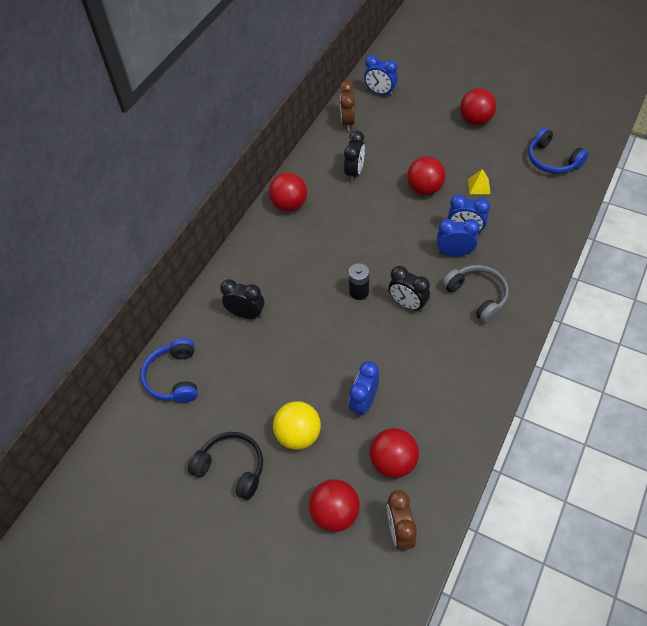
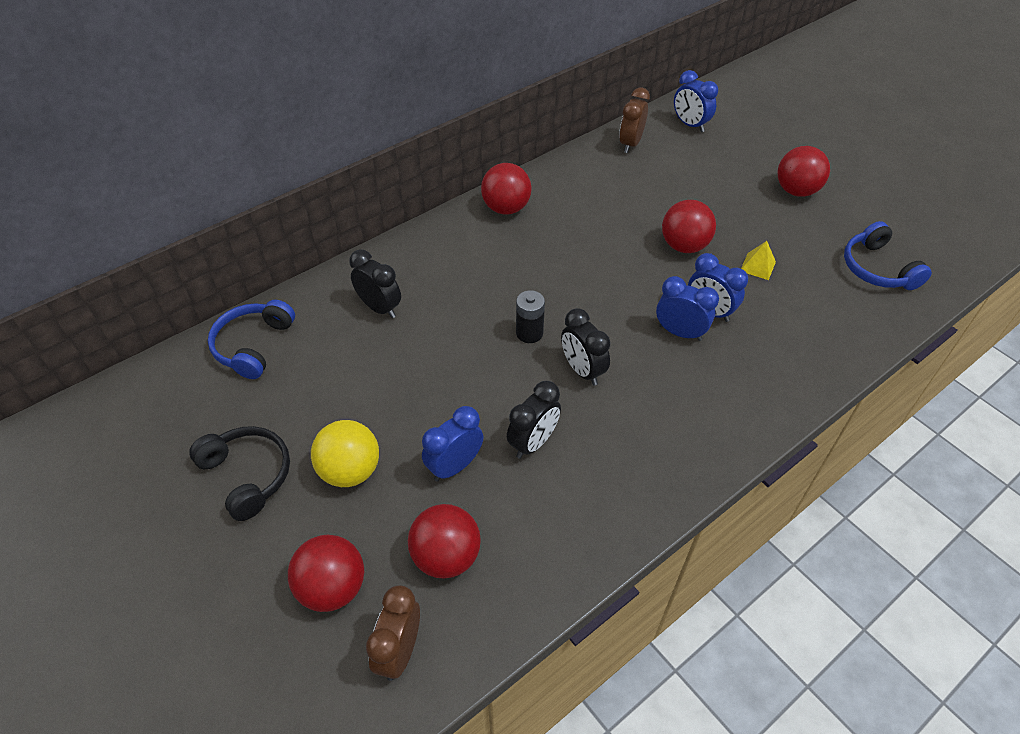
camera: 20 degrees right, 5 degrees down
black clock [344,131,365,182] -> black clock moved to [507,381,561,459]
grey headphones [442,265,509,323] -> none

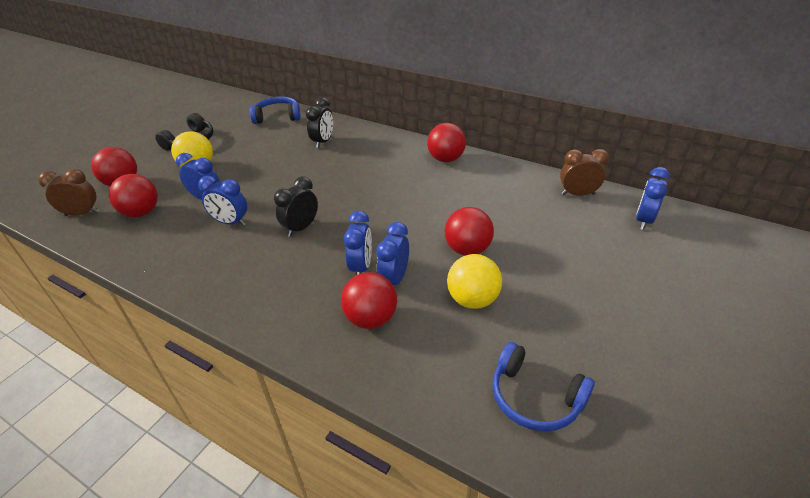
camera: 70 degrees right, 10 degrees down
black clock [507,381,561,459] -> blue clock [198,176,247,226]
black battery [516,290,545,343] -> none
yellow pyramid [741,241,776,280] -> yellow ball [447,254,502,309]
red ball [778,146,830,197] -> red ball moved to [341,272,397,329]
blue headphones [844,221,932,290] -> blue headphones turned 105 degrees counterclockwise [492,342,595,431]

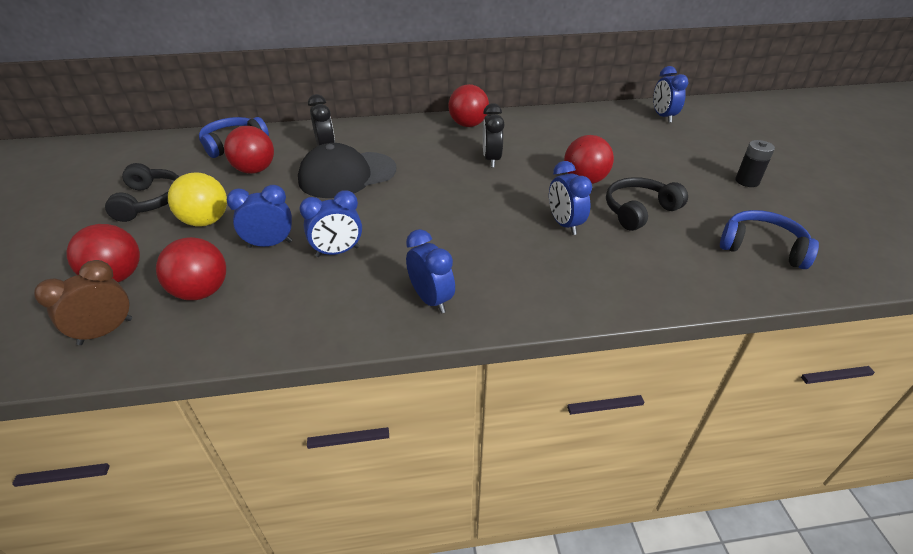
camera: 40 degrees left, 0 degrees up
black clock [274,176,318,237] -> black clock moved to [483,103,505,168]
red ball [341,272,397,329] -> red ball moved to [224,126,274,174]
blue clock [344,211,372,275] -> blue clock moved to [406,229,455,313]
yellow ball [447,254,502,309] -> black headphones [606,177,688,231]
blue headphones [492,342,595,431] -> blue headphones turned 150 degrees counterclockwise [720,210,819,269]
brown clock [560,149,609,196] -> none
none -> black cap [298,143,396,198]
none -> black battery [735,140,775,187]

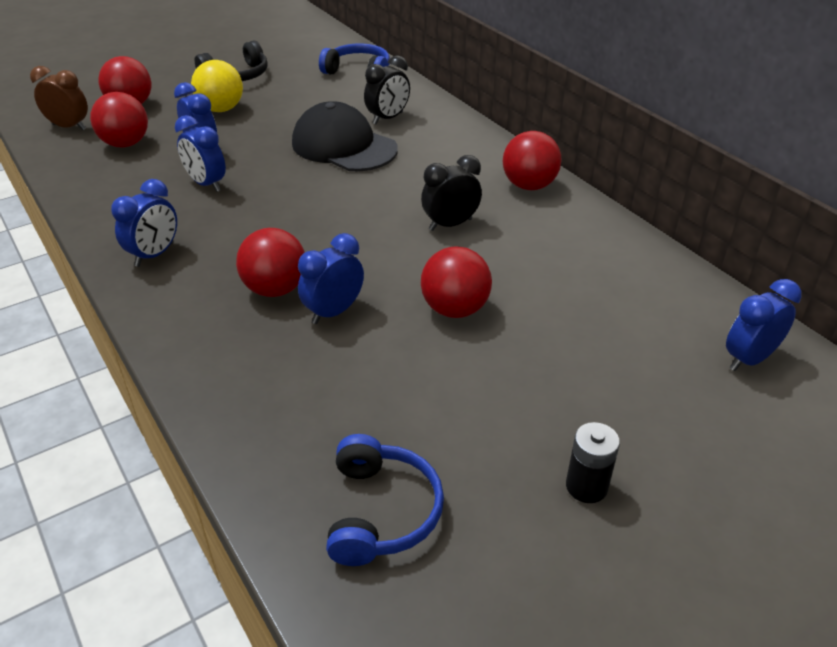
camera: 65 degrees right, 0 degrees up
red ball [224,126,274,174] -> red ball moved to [236,228,305,297]
black headphones [606,177,688,231] -> none

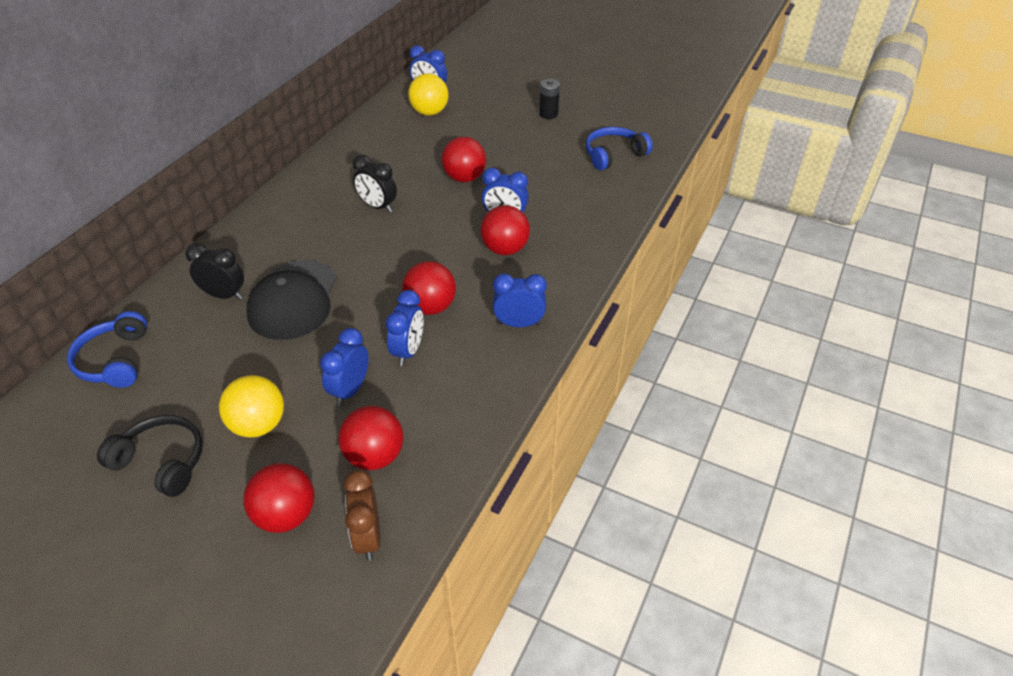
camera: 120 degrees left, 5 degrees up
red ball [503,131,562,190] -> red ball moved to [402,261,456,315]
none -> yellow ball [408,73,449,116]

